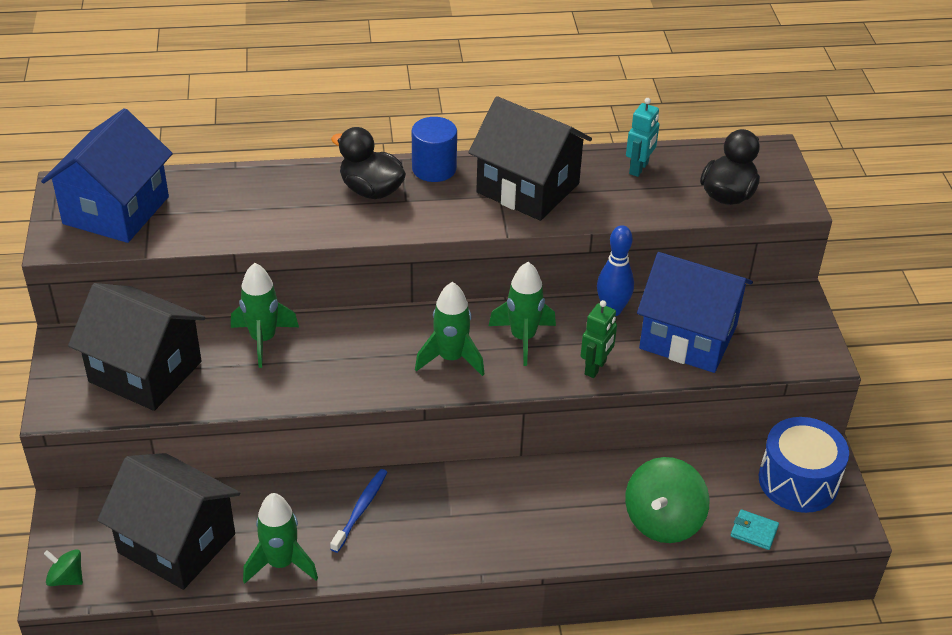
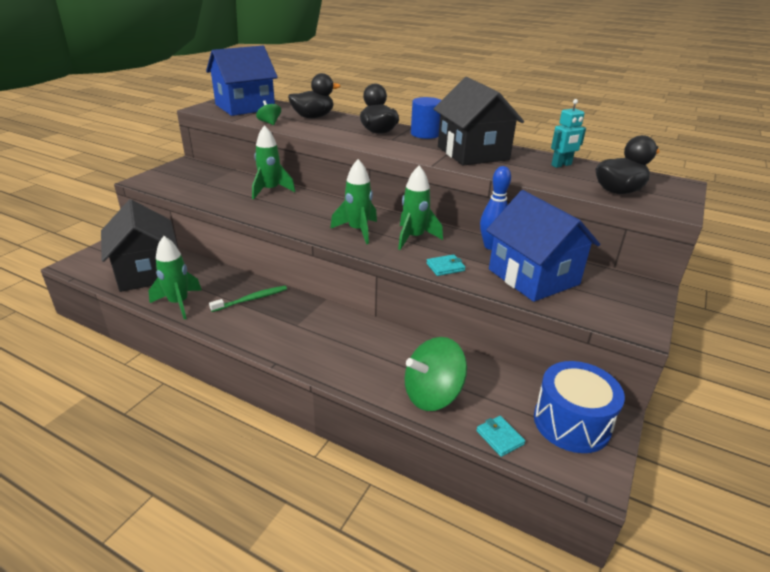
camera: 35 degrees right, 10 degrees down
green spinning top [44,549,83,586] -> green spinning top moved to [256,100,281,125]
black house [68,283,205,411] -> none
blue toothbrush [330,469,387,553] -> green toothbrush [209,286,287,312]
green robot [581,300,617,378] -> turquoise wallet [426,254,466,276]
none -> black duck [288,73,340,118]

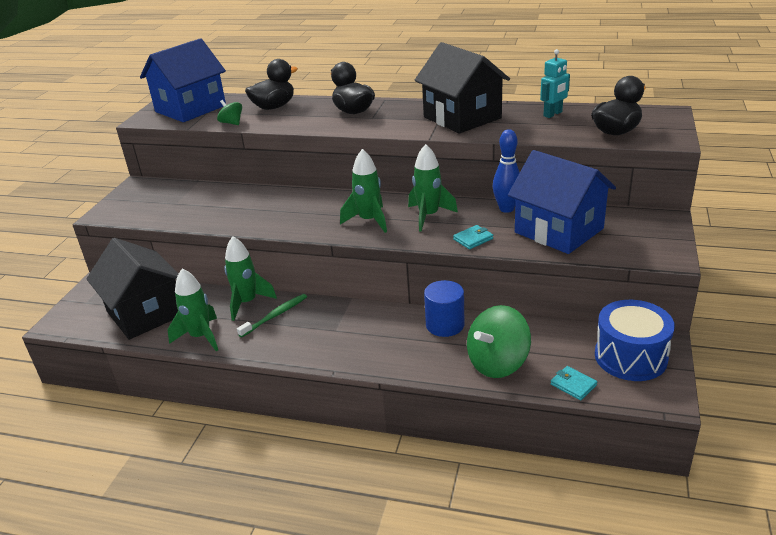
camera: 10 degrees left, 0 degrees up
green rocket [252,125,295,200] -> green rocket moved to [224,236,277,321]
blue cylinder [411,97,441,139] -> blue cylinder moved to [424,280,465,337]

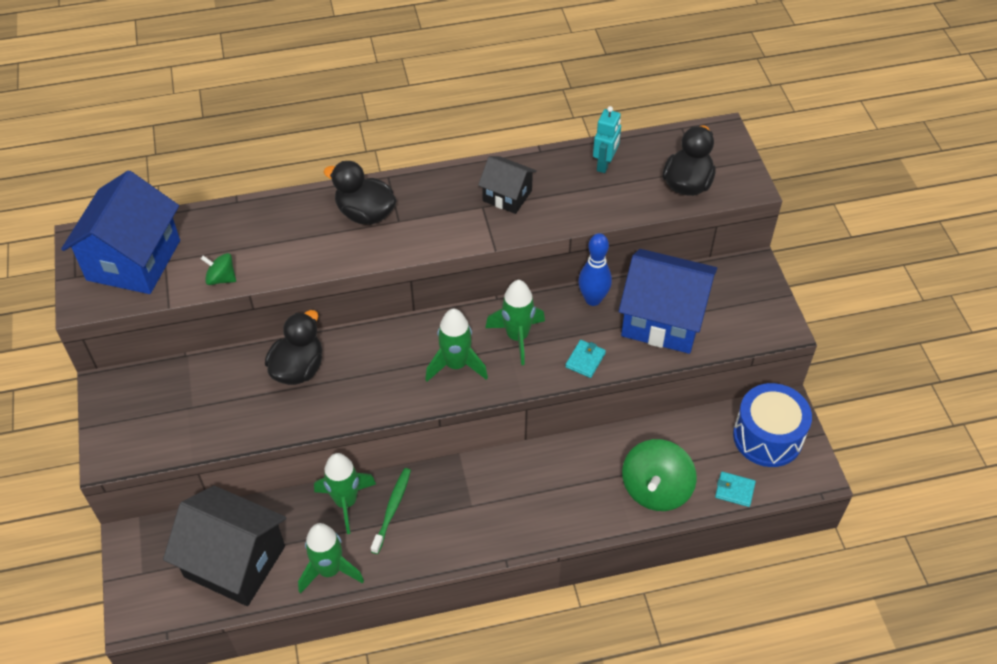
camera: 30 degrees left, 20 degrees up
black duck [245,59,298,110] -> black duck moved to [265,310,322,385]
black house [414,42,510,133] -> black house [478,156,537,214], size x0.54
blue cylinder [424,280,465,337] -> none

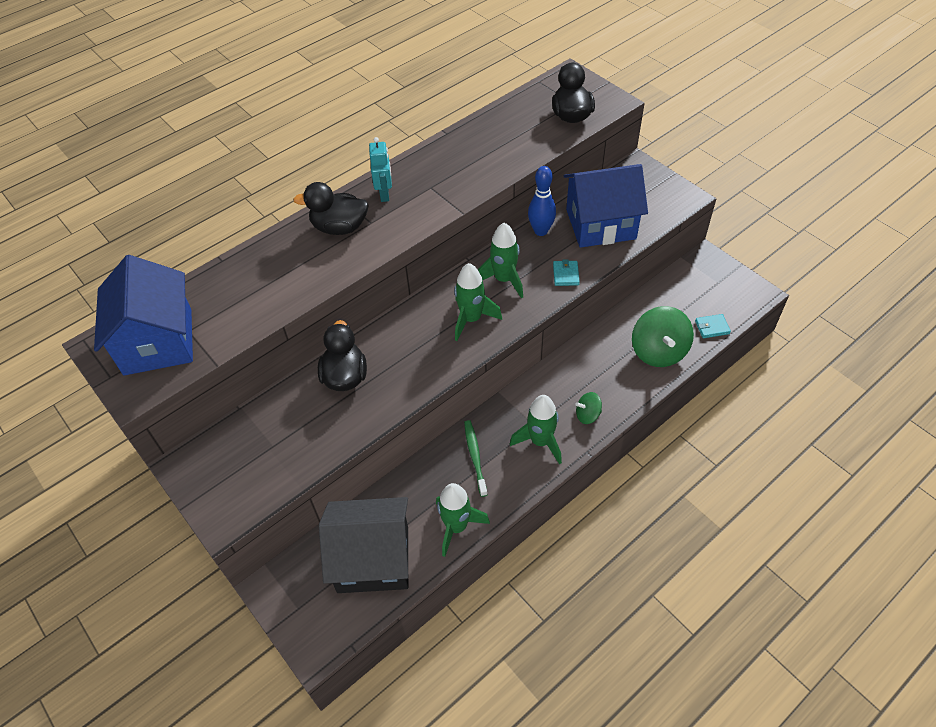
camera: 25 degrees left, 0 degrees up
green spinning top [201,253,236,285] -> green spinning top moved to [575,392,602,424]
green rocket [314,453,376,534] -> green rocket moved to [510,395,562,465]
black house [478,156,537,214] -> none
turquoise robot [593,106,621,173] -> turquoise robot moved to [369,137,392,202]
blue drum [733,383,812,467] -> none

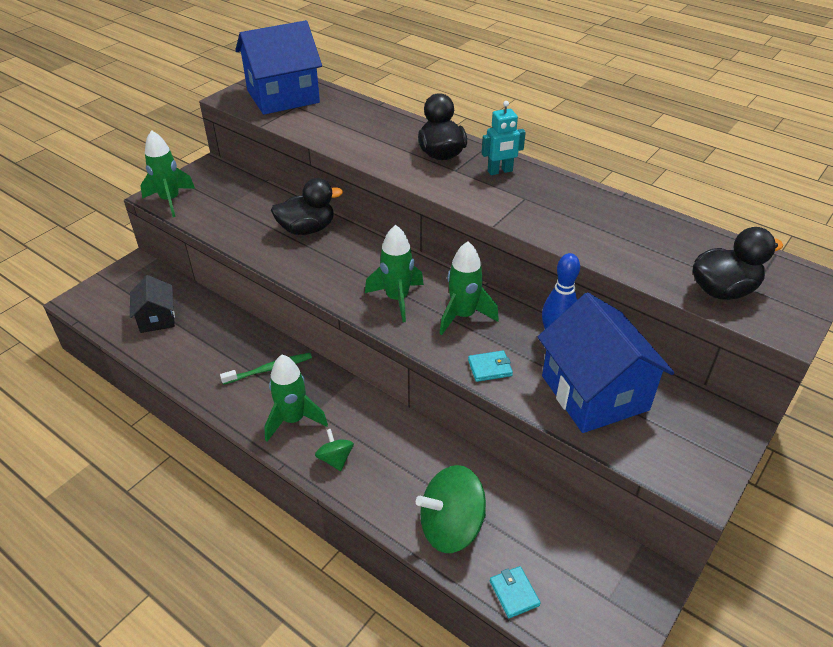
camera: 75 degrees right, 10 degrees down
black house [319,497,409,593] -> black house [130,275,175,333], size x0.54
green rocket [436,483,490,557] -> green rocket moved to [140,130,195,217]

